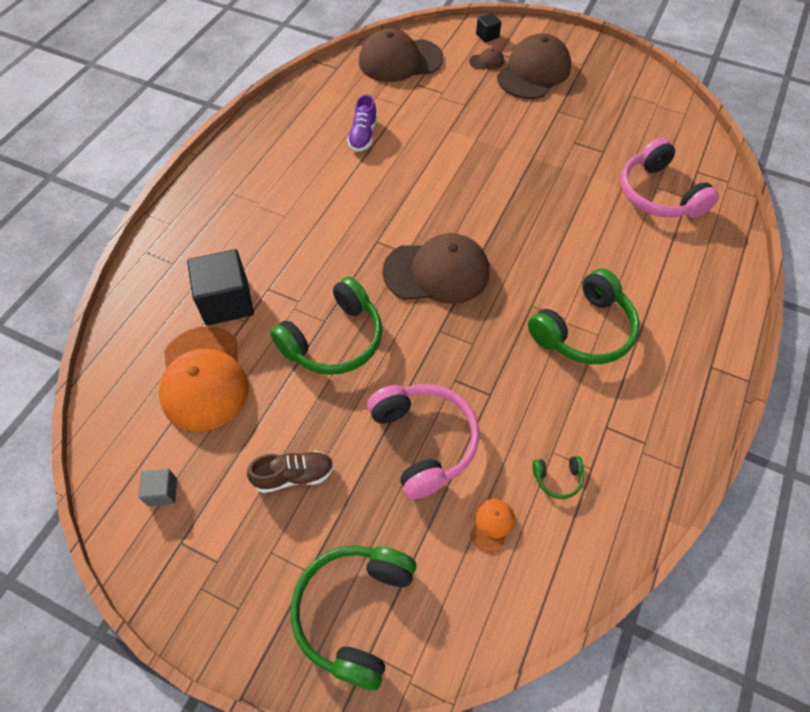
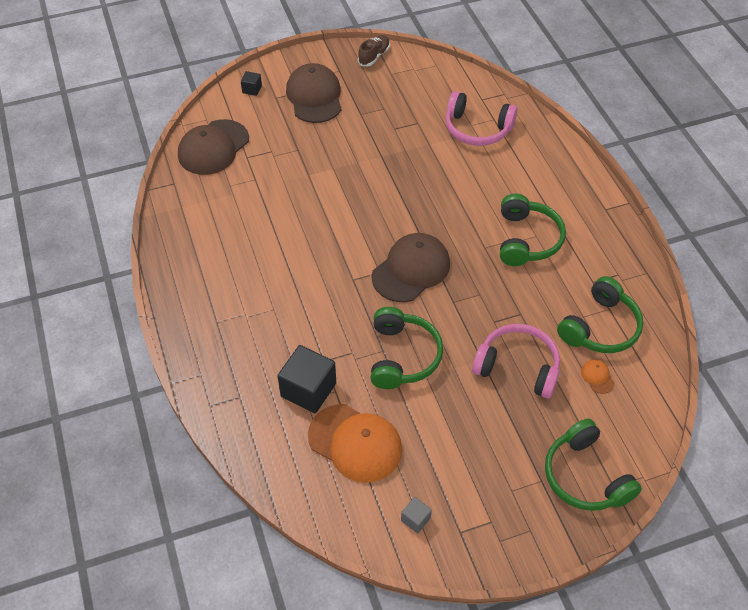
camera: 45 degrees left, 5 degrees down
brown shoe [247,451,334,493] -> brown shoe moved to [358,35,390,66]
purple shoe [347,95,377,152] -> none
brown cap [469,48,504,70] -> none
green headphones [532,456,584,499] -> green headphones [557,276,644,353], size x2.33

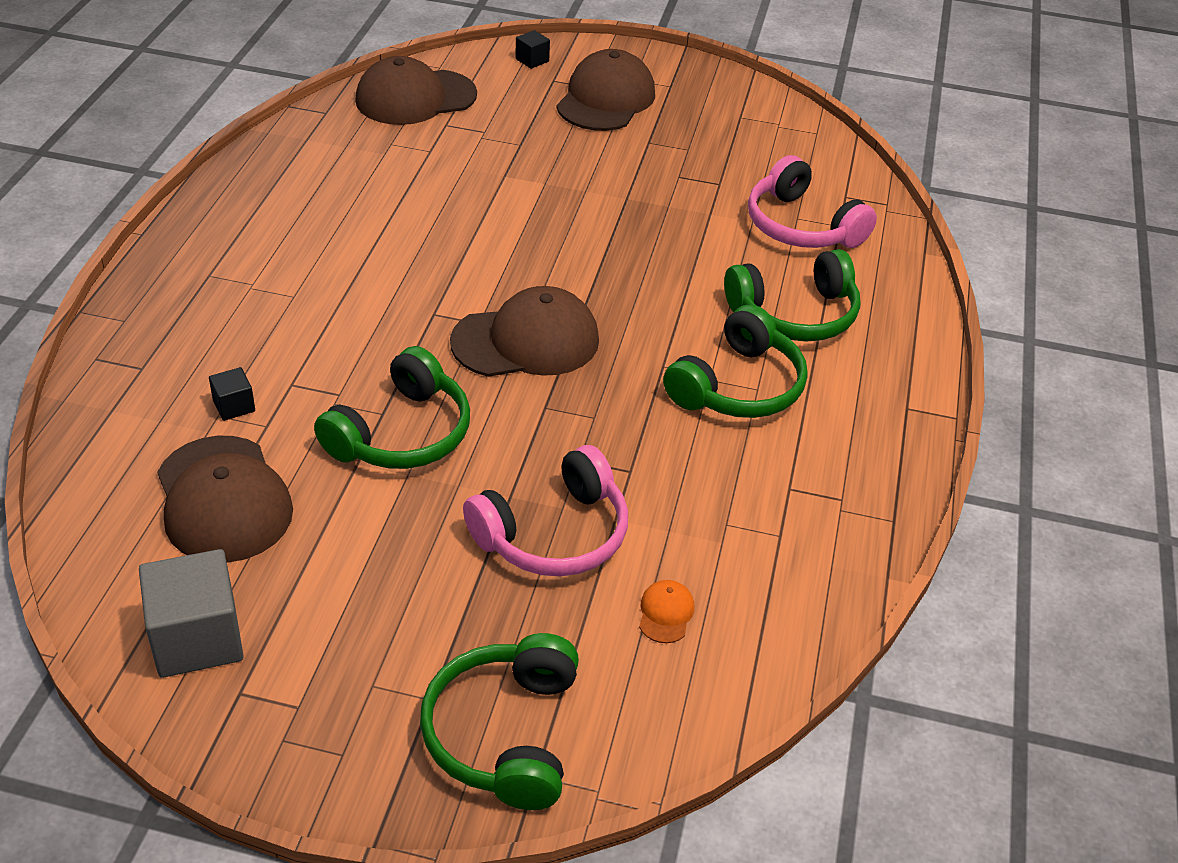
camera: 30 degrees right, 10 degrees down
black cube [277,345,336,414] -> black cube [209,367,255,421], size x0.48
orange cap [308,404,402,483] -> brown cap [157,436,293,563]
brown shoe [358,35,390,66] -> none
grey cube [401,497,432,534] -> grey cube [139,549,244,678], size x2.08
pink headphones [472,324,560,398] -> pink headphones turned 90 degrees clockwise [463,445,628,576]
green headphones [557,276,644,353] -> green headphones moved to [724,249,860,342]

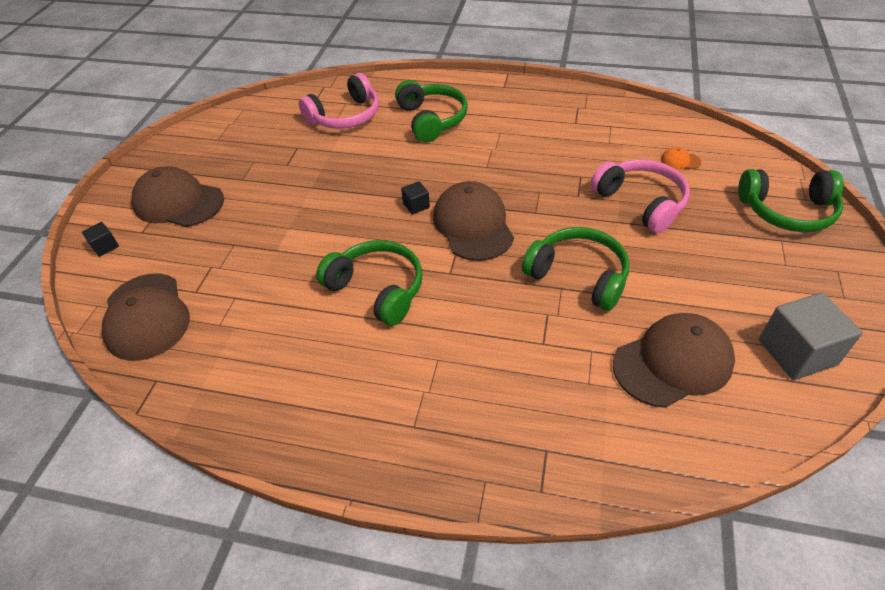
camera: 85 degrees left, 5 degrees up
black cube [209,367,255,421] -> black cube moved to [401,181,430,215]
green headphones [663,304,808,418] -> green headphones moved to [316,240,422,326]

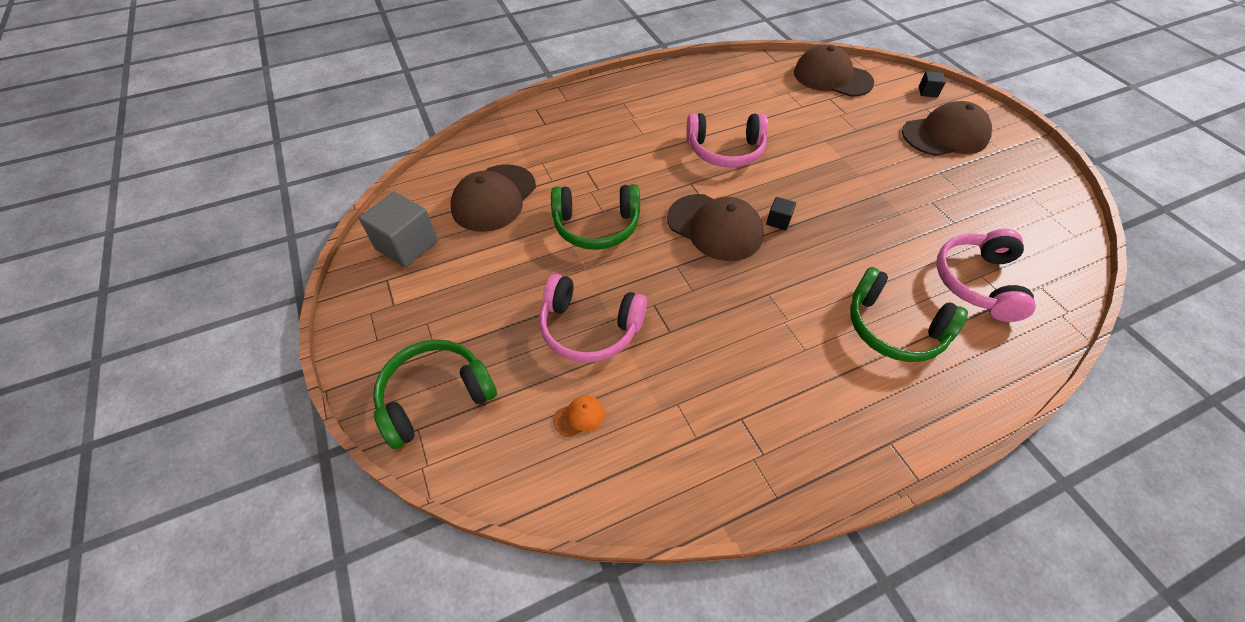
camera: 140 degrees right, 5 degrees up
green headphones [316,240,422,326] -> pink headphones [686,113,768,168]

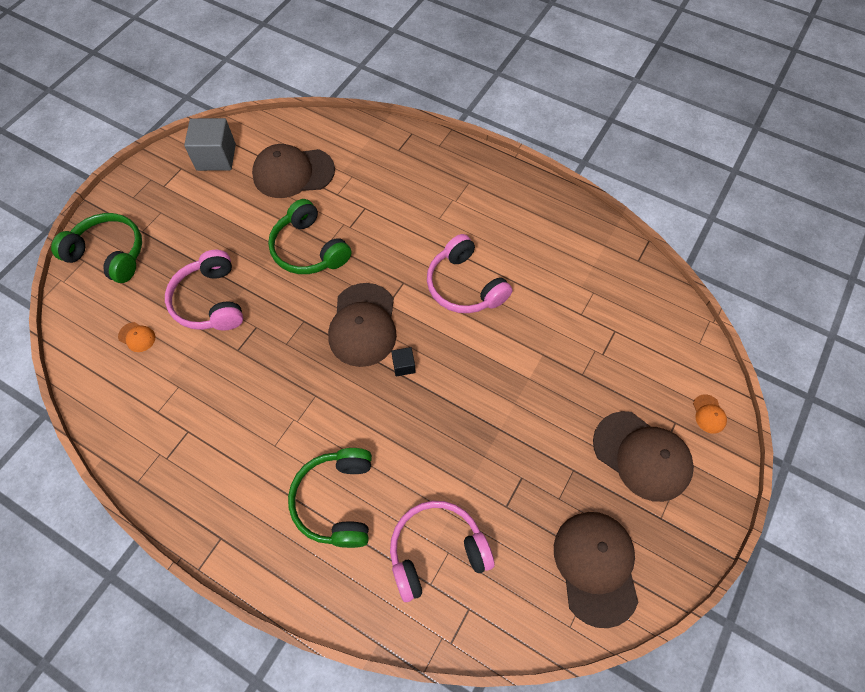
camera: 55 degrees right, 10 degrees up
brown cap [794,44,874,97] -> brown cap moved to [554,512,638,628]
black cube [919,71,946,97] -> orange cap [693,394,727,434]

